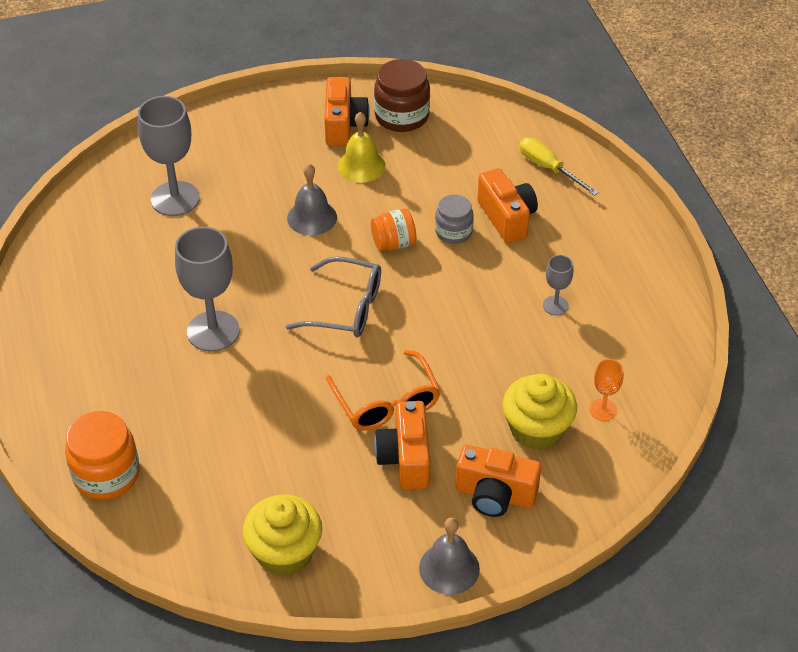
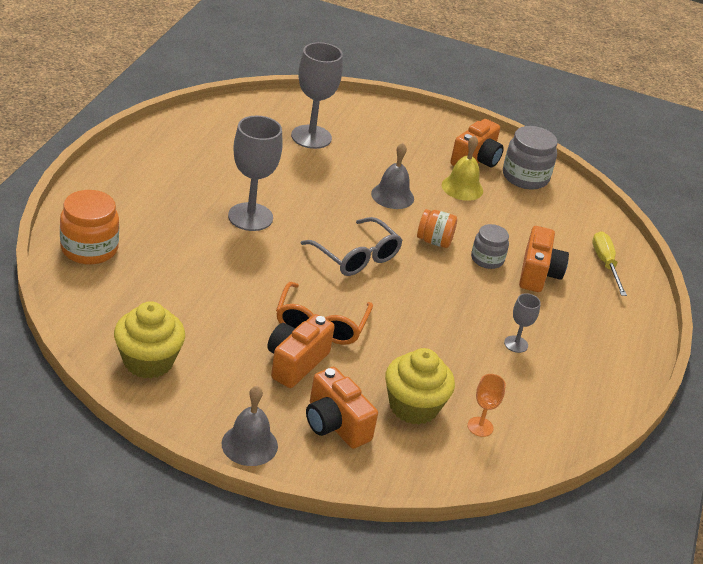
camera: 30 degrees right, 10 degrees down
brown jar [374,59,430,132] -> grey jar [503,126,558,189]

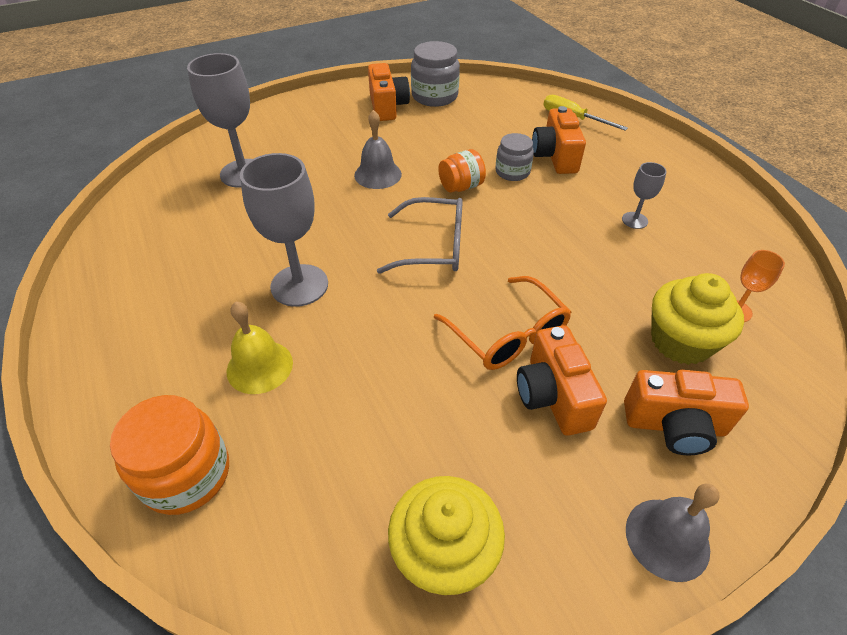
camera: 40 degrees left, 10 degrees up
yellow bell [442,136,483,201] -> yellow bell moved to [227,302,293,394]
orange camera [519,226,569,292] -> orange camera turned 150 degrees counterclockwise [532,106,586,174]

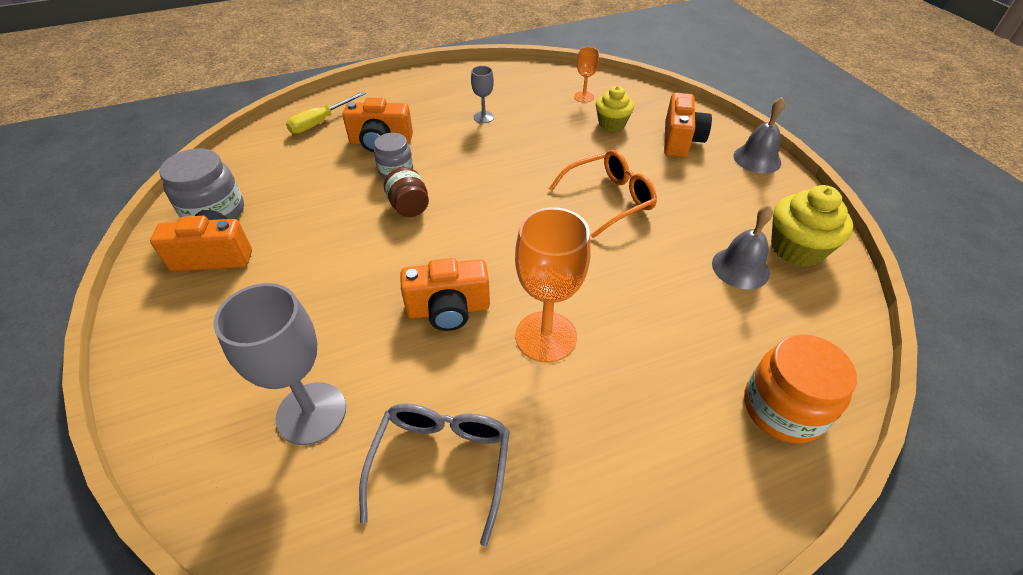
camera: 85 degrees left, 0 degrees up
yellow bell [227,302,293,394] -> none
grey goblet [240,153,328,307] -> orange goblet [515,207,591,363]
grey bell [354,110,402,189] -> grey bell moved to [712,205,773,289]
grey glasses [377,197,463,274] -> grey glasses moved to [359,403,510,546]
orange jar [438,149,486,193] -> brown jar [384,167,429,217]
orange camera [517,325,607,436] -> orange camera moved to [400,258,490,331]
yellow cupcake [651,273,744,365] -> yellow cupcake [596,86,634,131], size x0.67

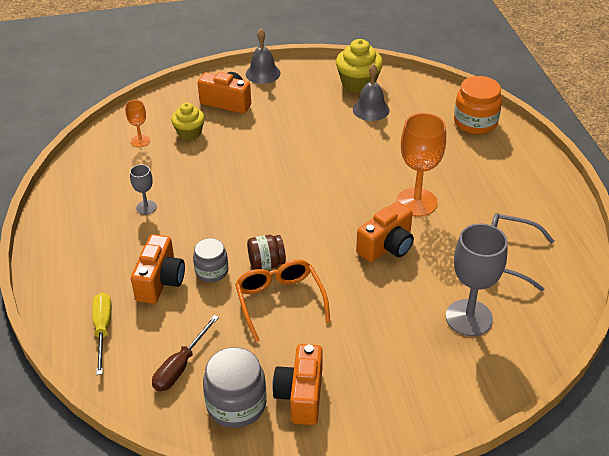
camera: 80 degrees left, 5 degrees down
yellow screwdriver [286,91,366,134] -> yellow screwdriver turned 150 degrees counterclockwise [92,293,112,375]
orange camera [400,258,490,331] -> orange camera turned 45 degrees clockwise [356,202,414,262]
orange glasses [549,150,657,238] -> orange glasses moved to [235,260,330,342]
none -> brown screwdriver [152,315,219,392]

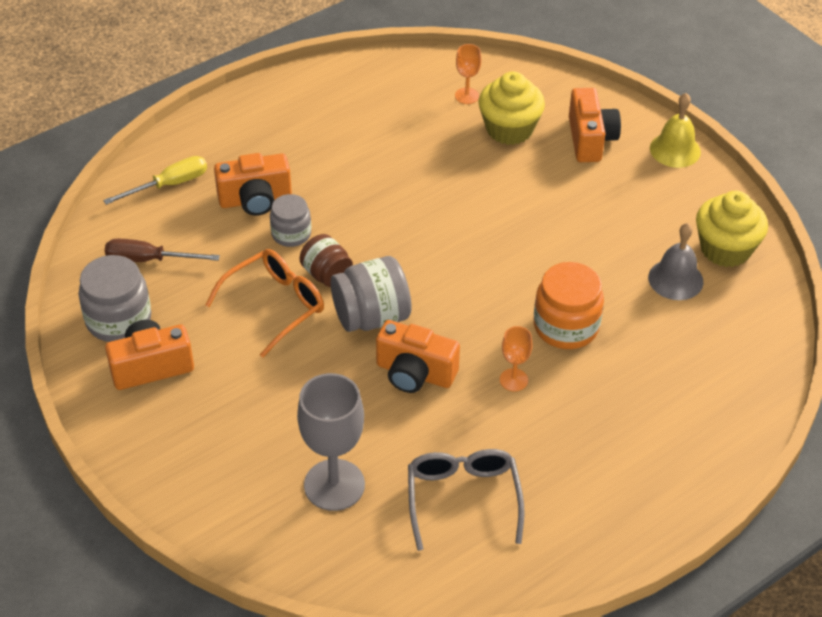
camera: 65 degrees right, 5 degrees up
grey goblet [130,164,157,215] -> none
yellow cupcake [171,103,205,140] -> yellow cupcake [478,71,545,145], size x1.50
grey bell [246,29,281,84] -> yellow bell [650,93,701,168]
orange goblet [396,113,446,217] -> orange goblet [500,326,532,391], size x0.50
orange jar [454,76,502,134] -> orange jar moved to [534,262,604,349]
none -> grey jar [331,256,412,332]

